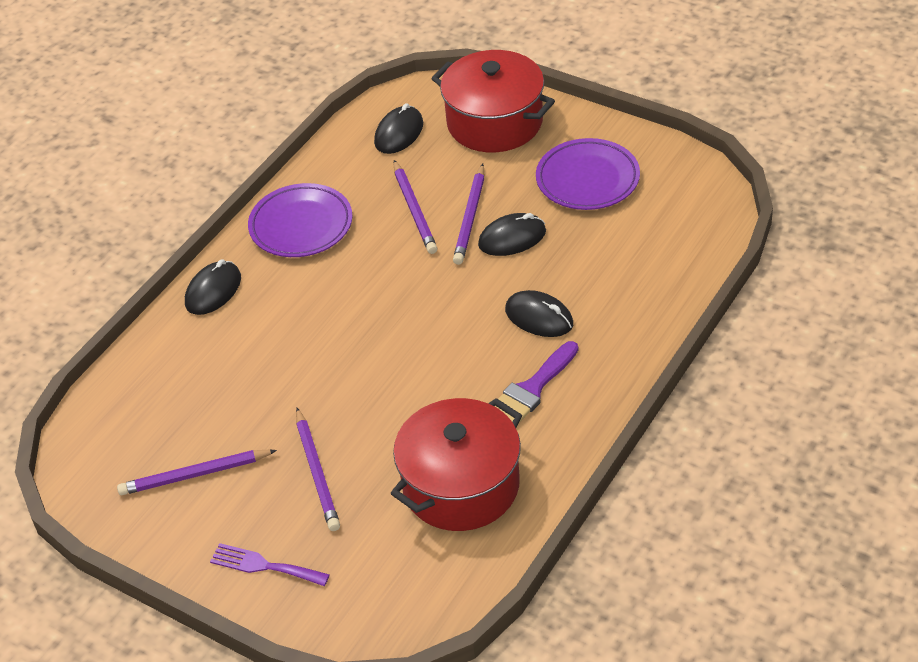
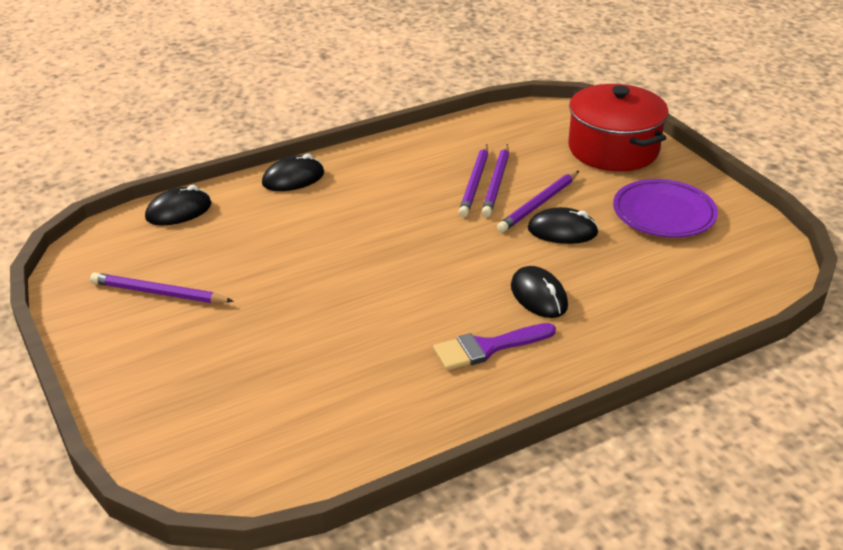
camera: 25 degrees right, 10 degrees down
purple fork [210,543,330,586] -> none
purple plate [248,183,353,257] -> none
purple pencil [296,408,340,531] -> purple pencil moved to [459,144,488,217]
black mouse [374,103,423,154] -> black mouse moved to [145,185,212,225]
red pot [390,398,522,531] -> none

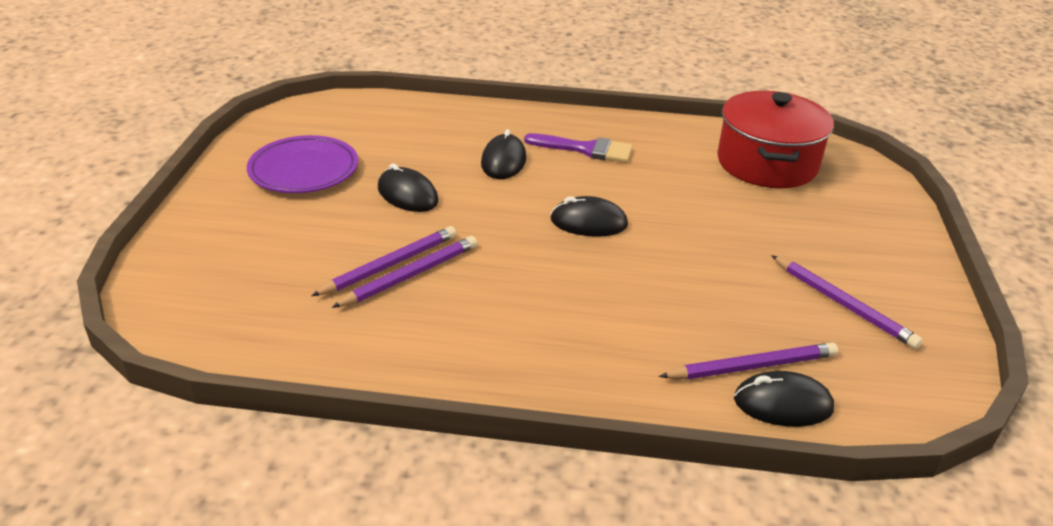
camera: 145 degrees left, 0 degrees up
black mouse [262,154,324,191] -> black mouse moved to [550,196,628,237]
purple pencil [497,171,579,232] -> purple pencil moved to [659,343,838,379]
red pot [568,84,668,171] -> red pot moved to [717,91,834,188]

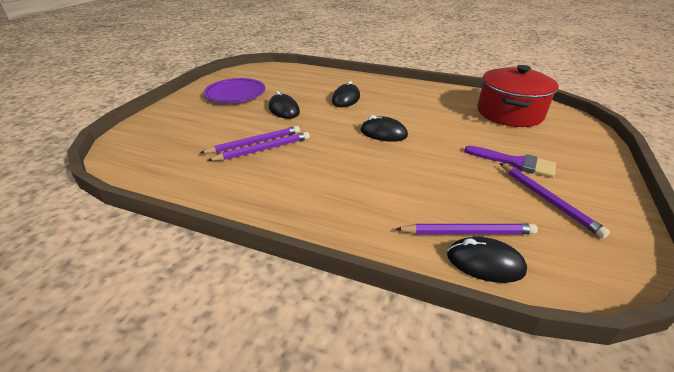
camera: 15 degrees right, 0 degrees up
purple brush [524,133,633,163] -> purple brush moved to [464,146,556,178]

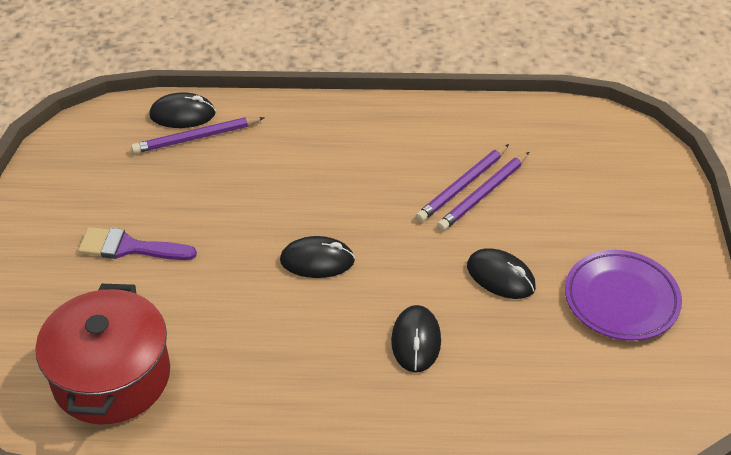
camera: 160 degrees right, 10 degrees up
purple pencil [500,163,610,238] -> none

